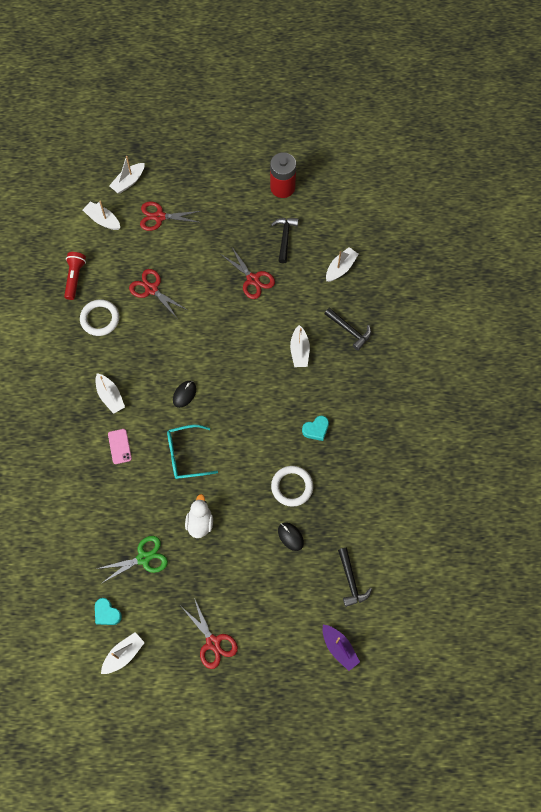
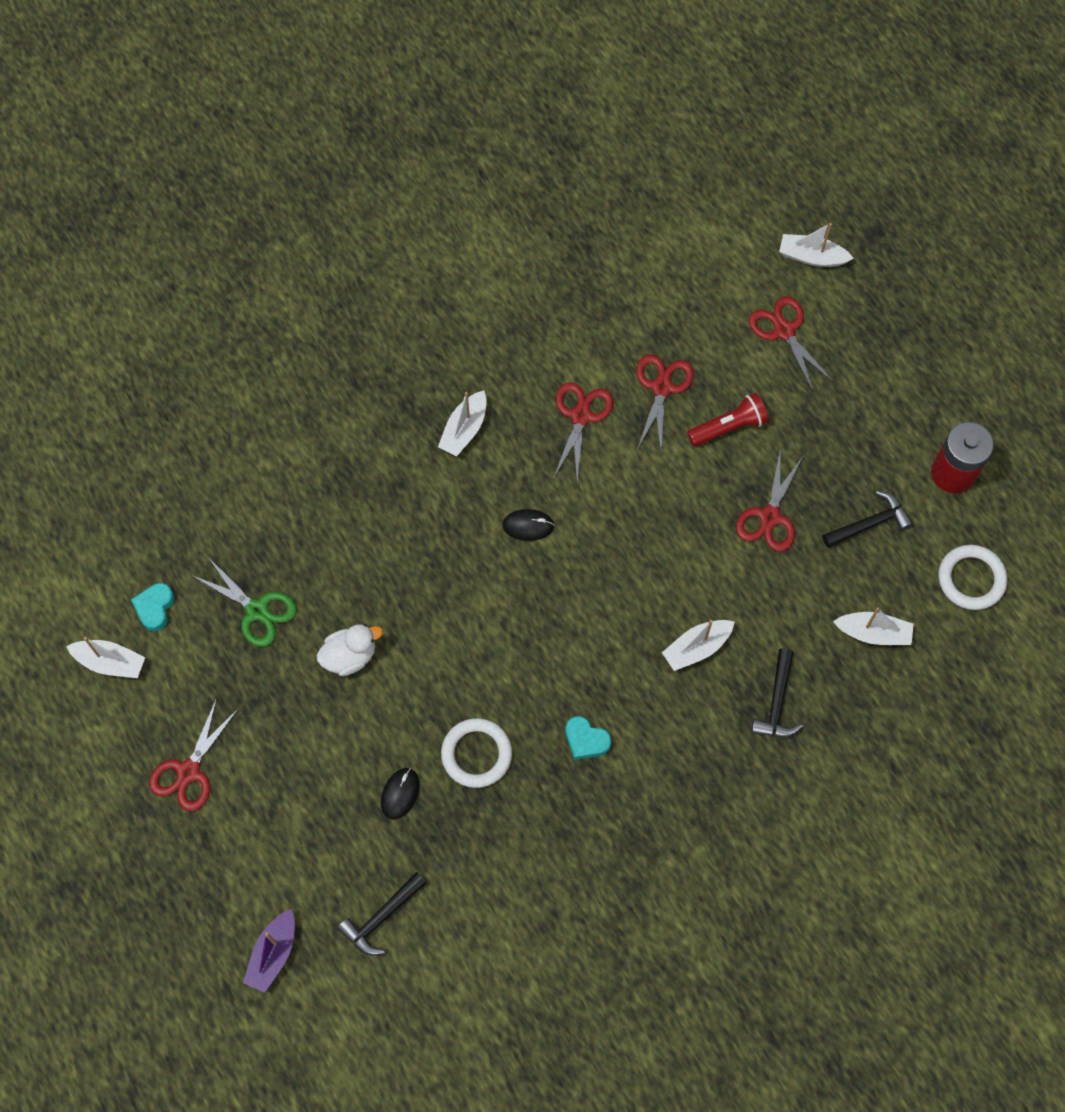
camera: 60 degrees right, 0 degrees up
red flashlight [64,252,86,300] -> red flashlight moved to [687,393,769,447]
white ring [80,299,119,336] -> white ring moved to [939,545,1007,610]
white boat [83,200,120,230] -> none
pink phone [108,429,132,464] -> none
turquoise glasses [167,425,218,479] -> none
none -> red scissors [553,382,614,482]

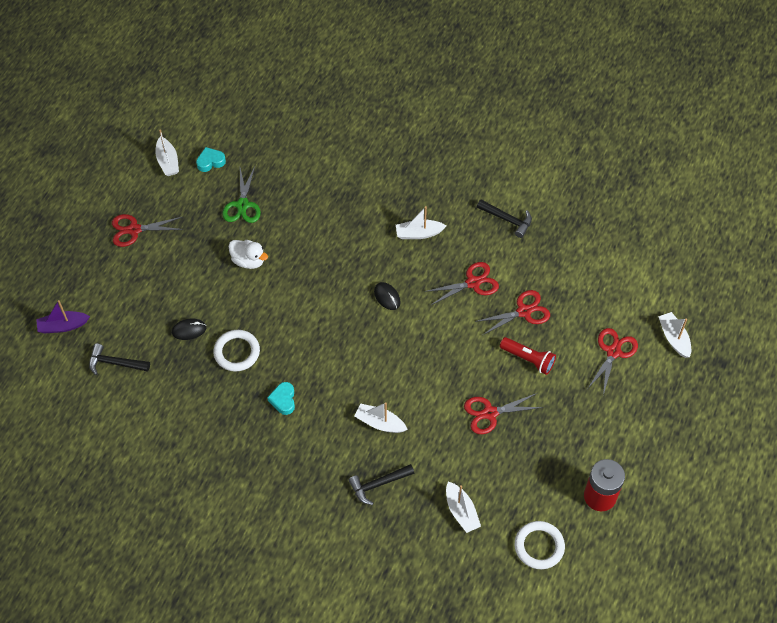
camera: 55 degrees right, 10 degrees down
black hammer [822,491,913,548] -> black hammer moved to [477,200,532,238]

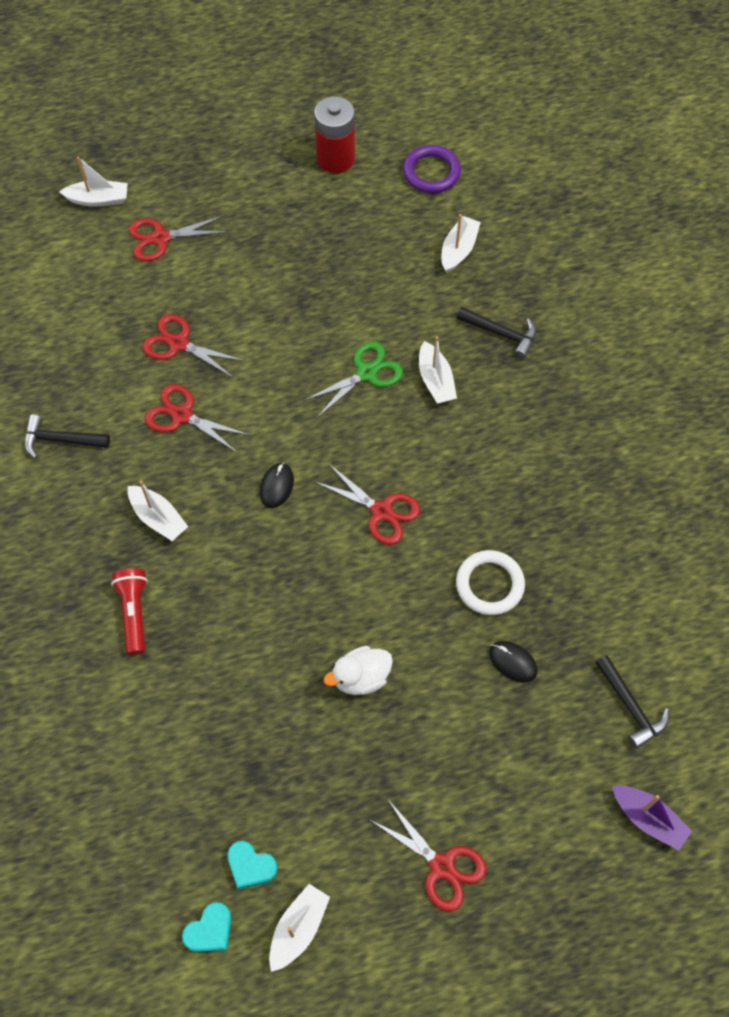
camera: 130 degrees left, 5 degrees up
green scissors [222,167,261,223] -> green scissors moved to [303,342,403,418]
white duck [228,240,268,269] -> white duck turned 105 degrees counterclockwise [324,646,393,695]
turquoise heart [267,382,295,415] -> turquoise heart moved to [182,902,231,952]
red scissors [464,393,543,434] -> red scissors moved to [314,463,420,545]
black hammer [477,200,532,238] -> black hammer turned 75 degrees counterclockwise [24,414,110,459]
red flashlight [500,337,556,375] -> red flashlight moved to [111,568,148,655]
white ring [515,521,565,569] -> purple ring [403,145,461,193]
white boat [658,312,691,358] -> white boat turned 120 degrees counterclockwise [59,157,128,207]

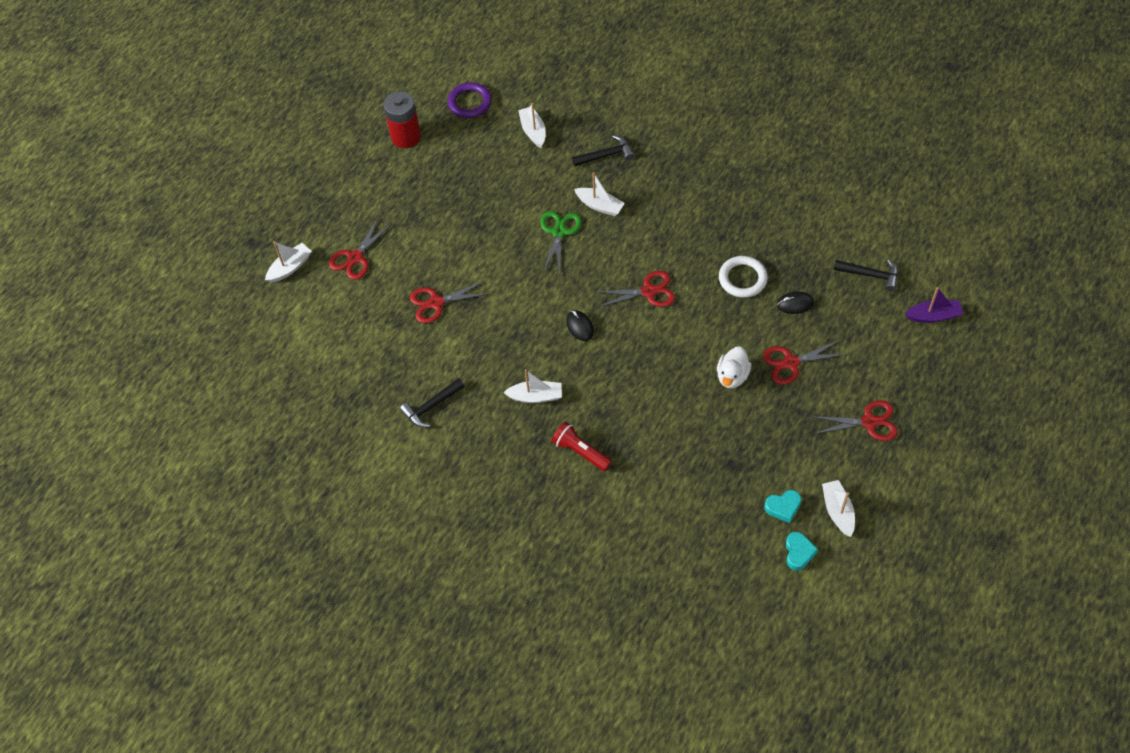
camera: 40 degrees left, 5 degrees down
red scissors [145,384,249,453] -> red scissors moved to [763,340,847,385]

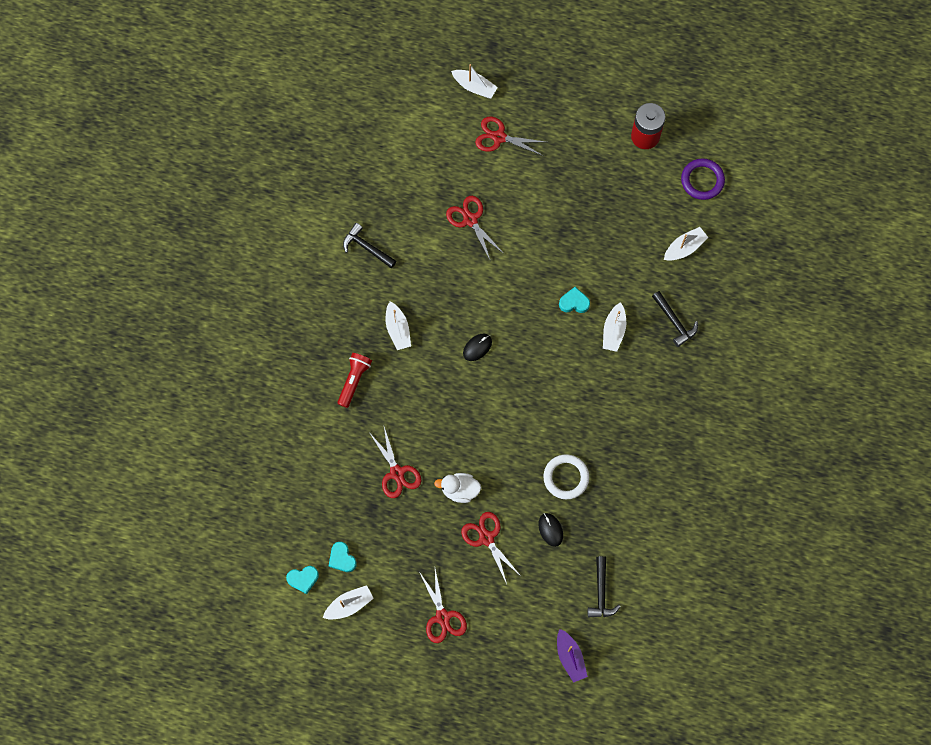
camera: 70 degrees right, 15 degrees up
green scissors [540,211,582,272] -> turquoise heart [559,287,590,313]
red scissors [595,271,675,308] -> red scissors moved to [369,427,421,498]

